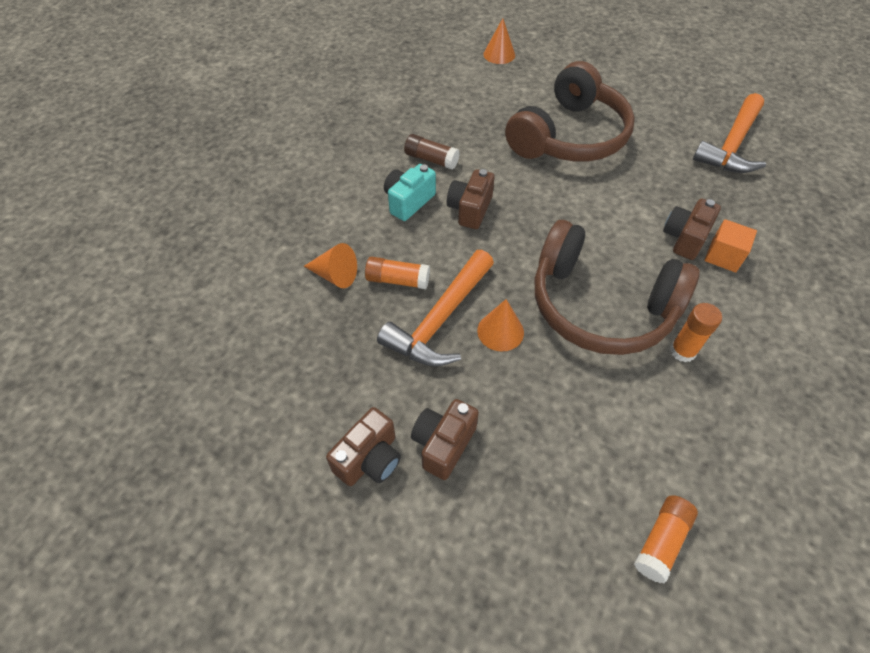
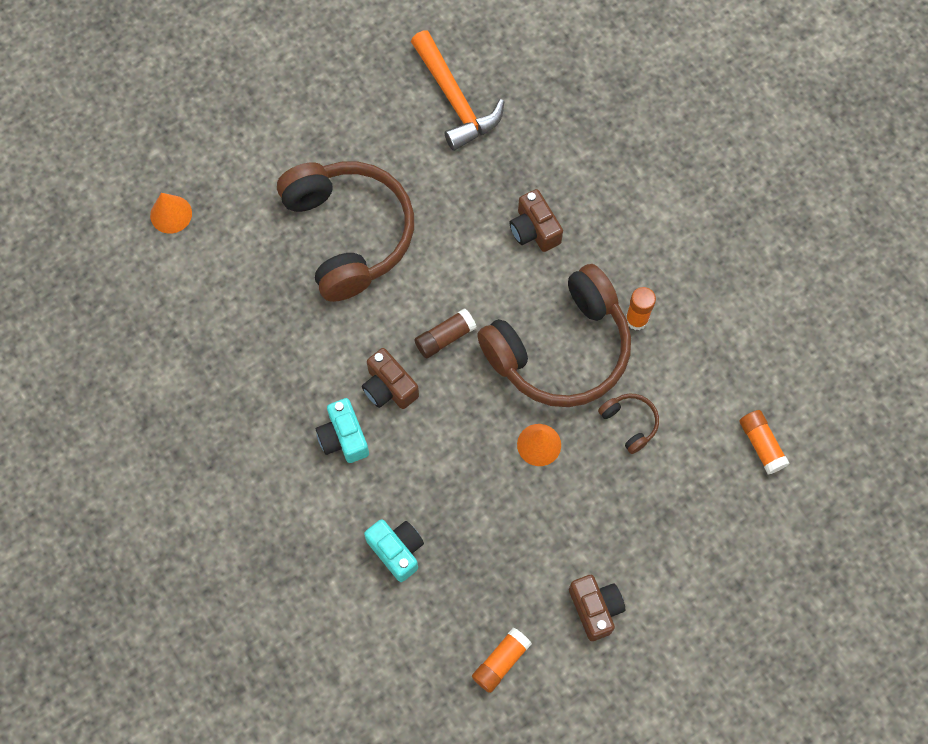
camera: 60 degrees left, 15 degrees up
orange cone [304,243,357,288] -> turquoise camera [364,519,424,582]
orange glue stick [365,257,430,289] -> orange glue stick moved to [472,627,532,693]
orange hammer [377,250,494,367] -> none
brown glue stick [404,134,460,170] -> brown glue stick moved to [414,309,477,359]
brown camera [411,399,479,480] -> none
orange cube [704,219,757,273] -> none
none -> brown headphones [598,394,659,454]

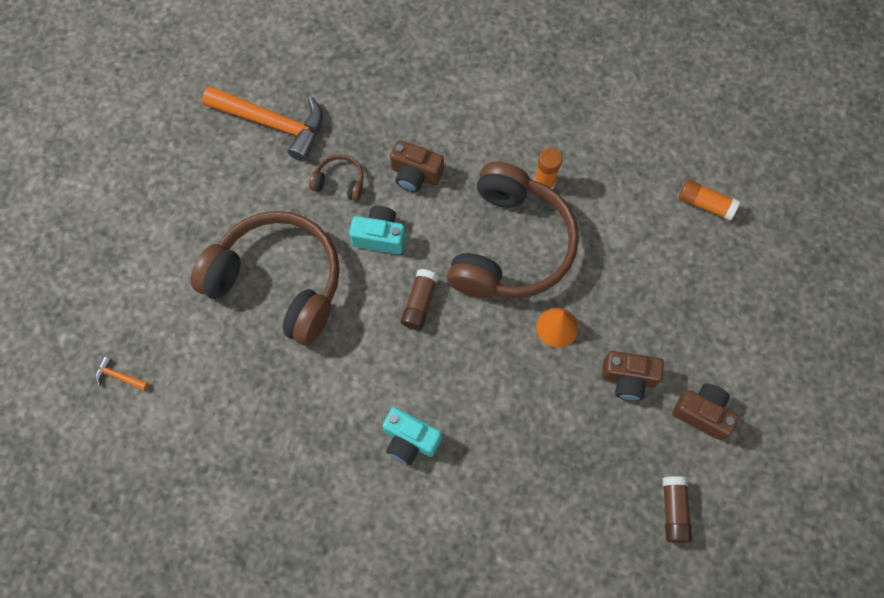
camera: 40 degrees left, 0 degrees up
orange cone [150,193,192,234] -> orange hammer [95,356,149,391]
brown camera [362,348,419,409] -> brown camera moved to [602,351,664,401]
turquoise camera [364,519,424,582] -> turquoise camera moved to [349,206,405,254]
orange glue stick [472,627,532,693] -> brown glue stick [662,476,692,543]
brown headphones [598,394,659,454] -> brown headphones moved to [309,154,364,201]

